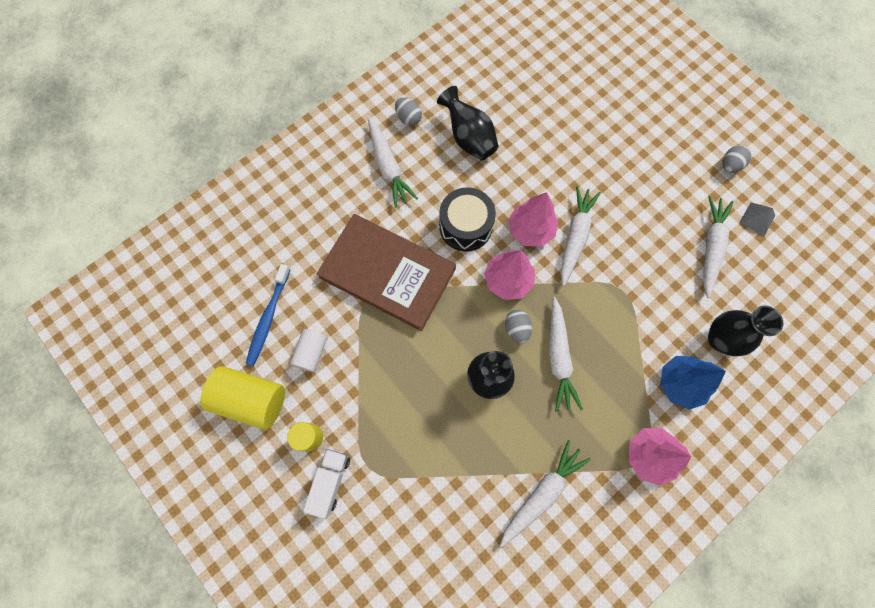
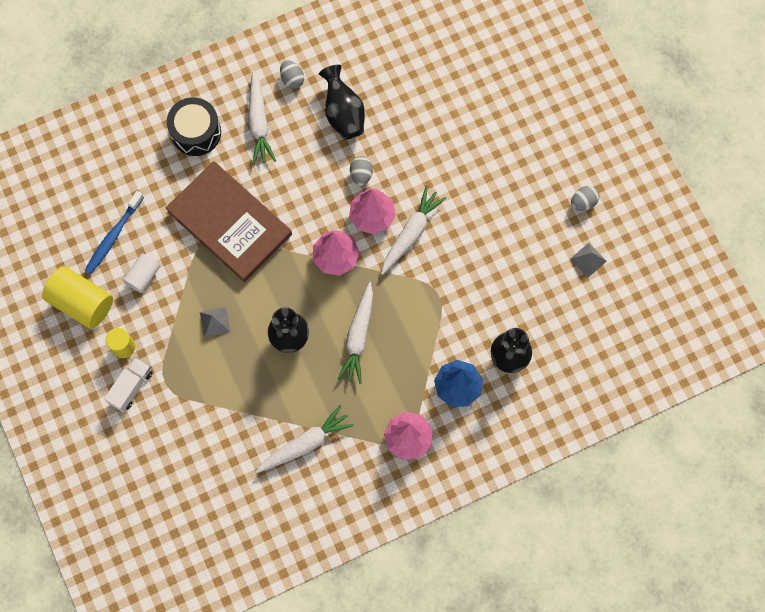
camera: 15 degrees right, 0 degrees up
black drum [439,187,496,251] -> black drum moved to [167,97,221,156]
grey egg [505,310,532,344] -> grey egg moved to [350,156,373,186]
white carrot [703,196,734,298] -> none
none -> grey pyramid [200,307,231,337]

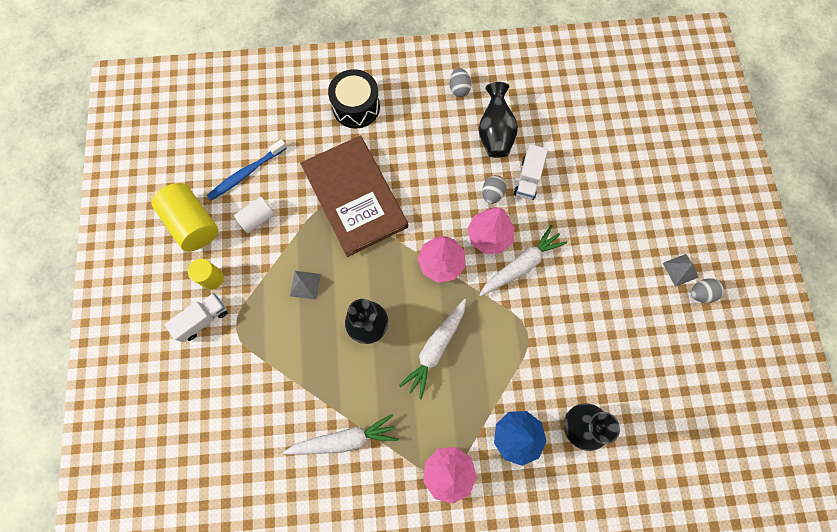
camera: 20 degrees right, 0 degrees up
white carrot [248,71,276,165] -> none
grey pyramid [570,243,607,277] -> grey pyramid moved to [663,254,699,287]
none -> white truck [514,144,548,200]

